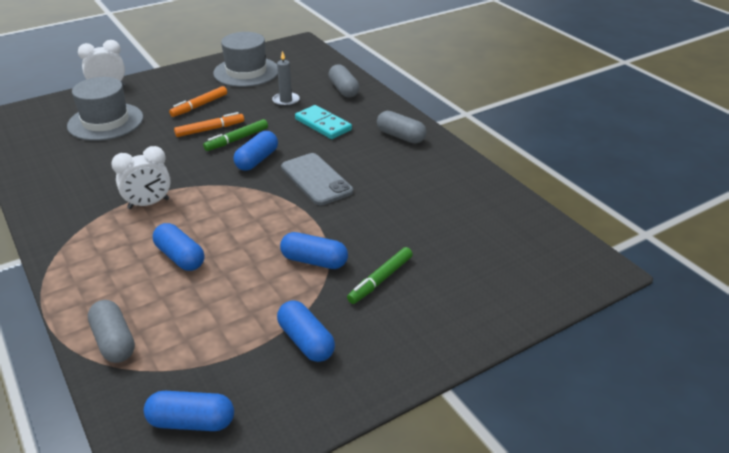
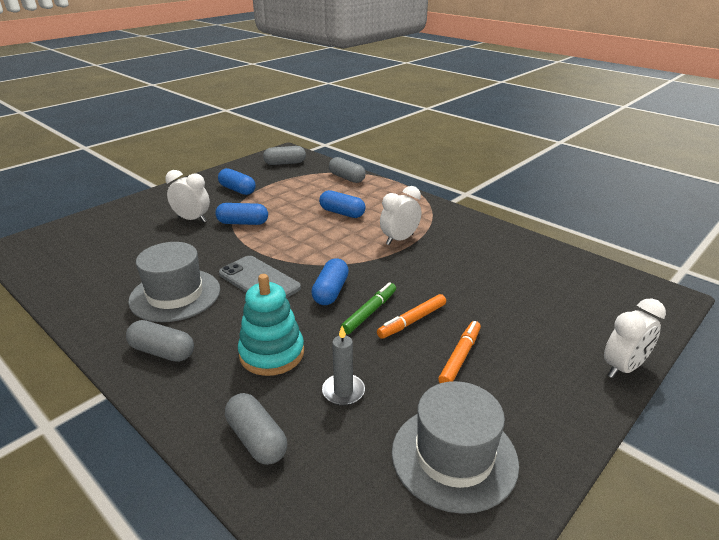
camera: 165 degrees right, 5 degrees down
grey hat [67,77,143,141] -> grey hat moved to [128,242,220,322]
blue capsule [144,391,234,431] -> grey capsule [263,146,306,165]
turquoise domino [295,105,352,139] -> turquoise stacking toy [238,274,304,376]
green marker [347,247,413,304] -> white clock [165,170,210,222]

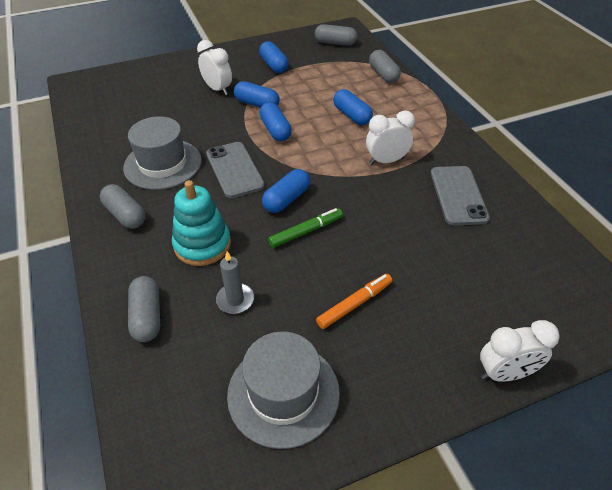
camera: 25 degrees right, 15 degrees up
orange marker [377,294,446,339] -> none
none -> blue capsule [259,102,292,141]
none -> grey phone [431,166,490,225]

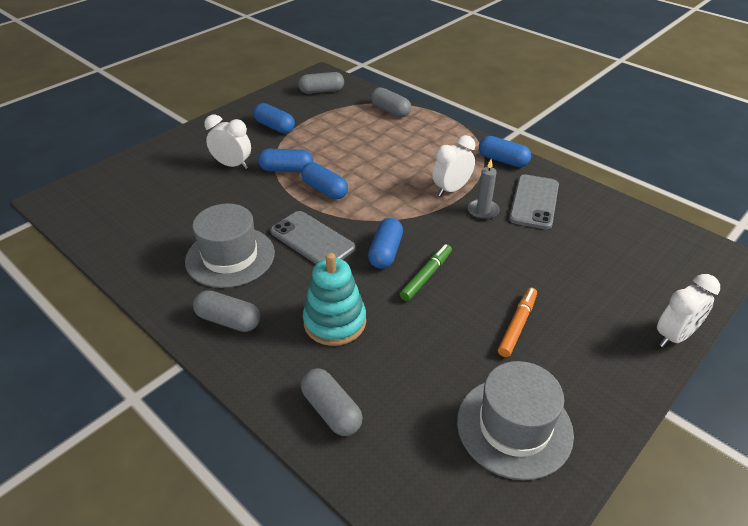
camera: 25 degrees left, 5 degrees down
grey candle [216,251,254,314] -> grey candle moved to [468,159,500,220]
blue capsule [333,89,373,125] -> blue capsule moved to [479,136,531,167]
grey phone [431,166,490,225] -> grey phone turned 45 degrees clockwise [509,175,559,229]

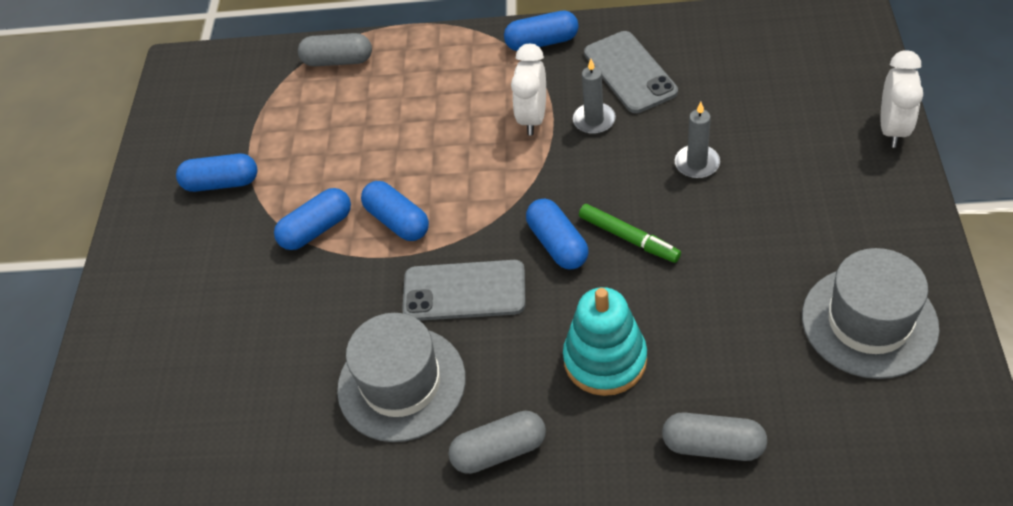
camera: 35 degrees left, 10 degrees up
white clock [204,115,251,169] -> none
grey capsule [298,72,344,94] -> none
blue capsule [301,162,348,199] -> blue capsule turned 45 degrees clockwise [361,181,429,241]
green marker [400,244,452,301] -> green marker turned 135 degrees clockwise [579,204,681,263]
orange marker [498,287,537,357] -> none
none -> grey candle [675,102,720,179]

